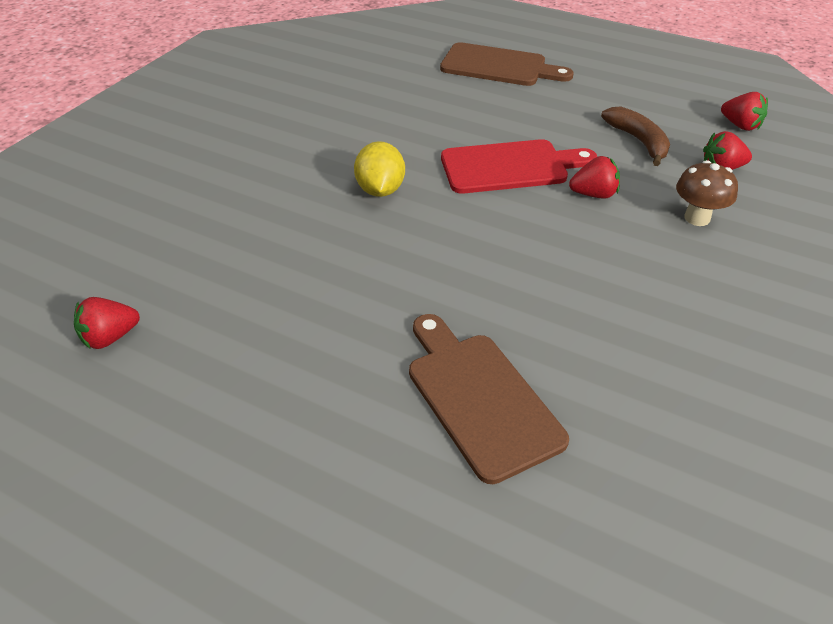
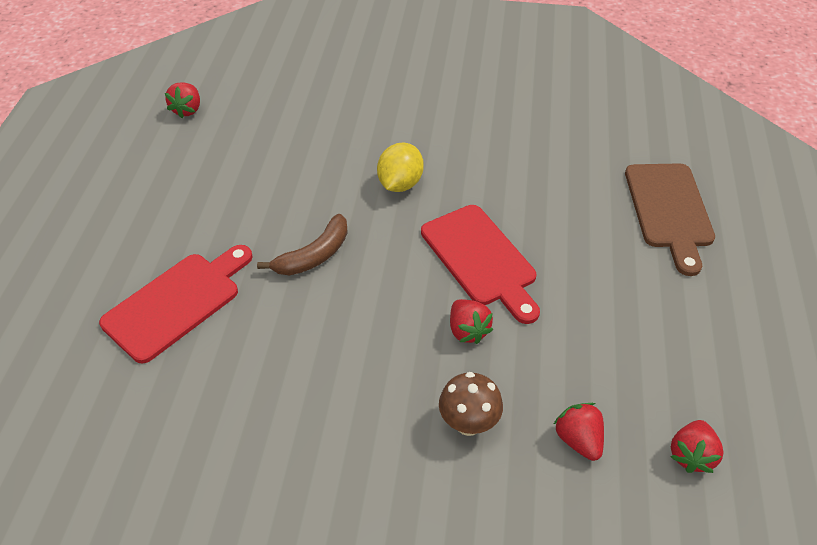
camera: 70 degrees right, 5 degrees up
red strawberry [74,297,140,349] -> red strawberry turned 120 degrees counterclockwise [165,82,200,118]
yellow lemon [354,141,405,197] -> yellow lemon turned 45 degrees counterclockwise [377,143,424,192]
brown cutting board [409,314,569,484] -> red cutting board [99,245,253,364]
brown banana [601,107,670,166] -> brown banana moved to [257,214,348,275]

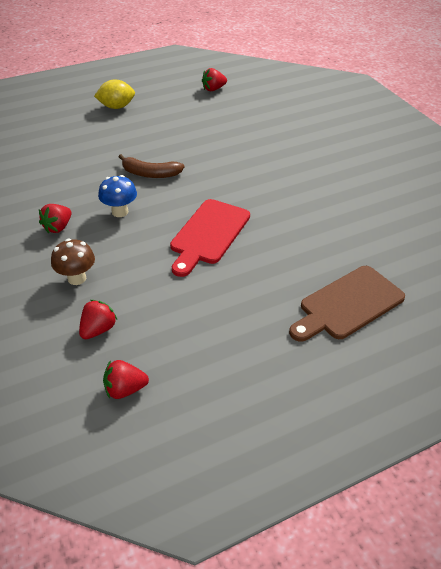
camera: 55 degrees right, 5 degrees down
red cutting board [99,245,253,364] -> none
yellow lemon [377,143,424,192] -> yellow lemon moved to [94,79,135,109]
red strawberry [450,299,493,344] -> red strawberry moved to [39,204,71,234]
none -> blue mushroom [98,175,137,217]

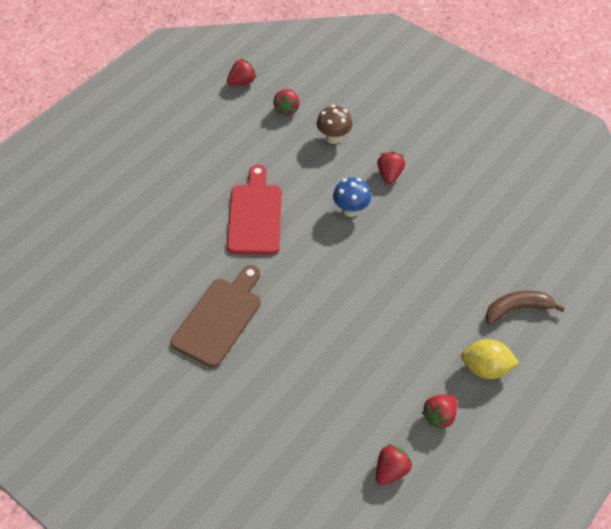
camera: 155 degrees right, 10 degrees up
yellow lemon [94,79,135,109] -> yellow lemon turned 45 degrees clockwise [461,339,519,379]
brown banana [118,154,185,178] -> brown banana moved to [485,290,565,324]
brown cutting board [289,266,405,342] -> brown cutting board moved to [171,265,261,368]
none -> red strawberry [422,394,457,430]

